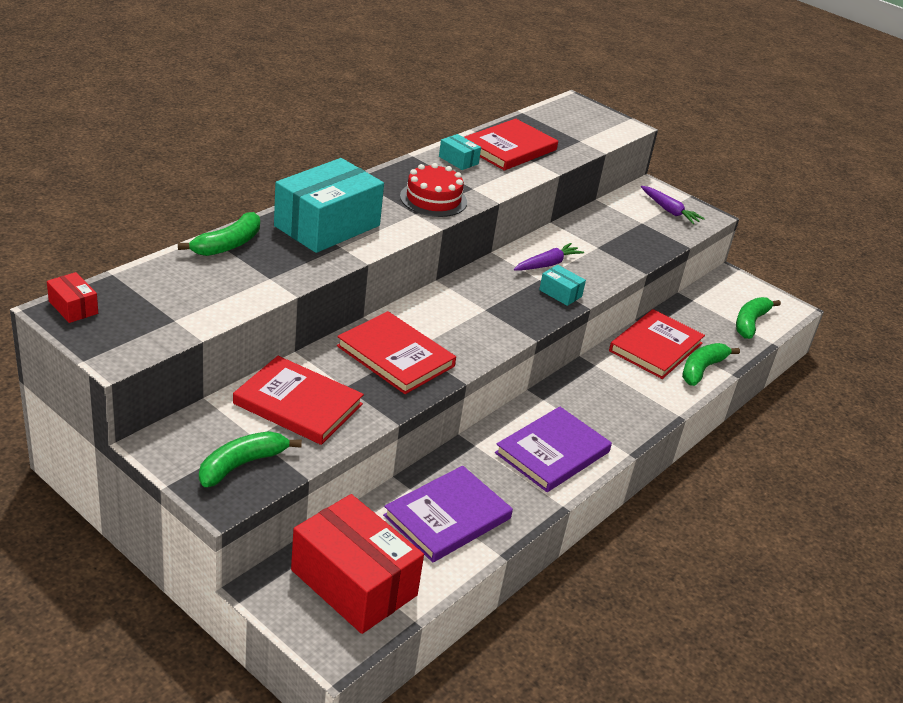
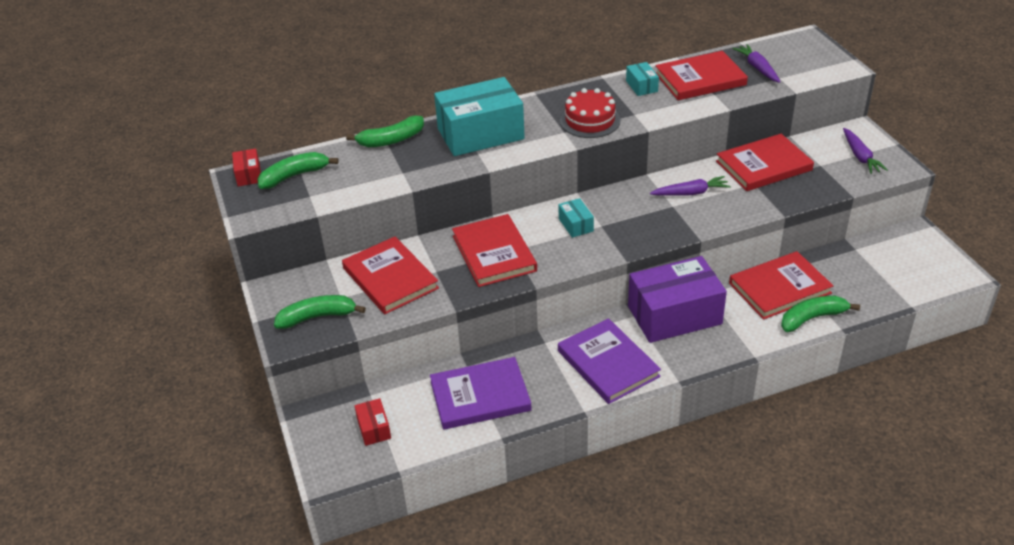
camera: 35 degrees right, 5 degrees up
red box [291,494,424,634] -> red box [354,398,391,446], size x0.43
purple book [495,406,612,492] -> purple book turned 75 degrees clockwise [558,318,661,404]
turquoise box [539,265,586,306] -> turquoise box moved to [559,198,594,238]
green banana [736,297,781,339] -> green banana moved to [257,152,339,189]
none -> purple box [628,256,727,343]
none -> red book [716,134,814,191]
none -> purple carrot [732,44,781,83]

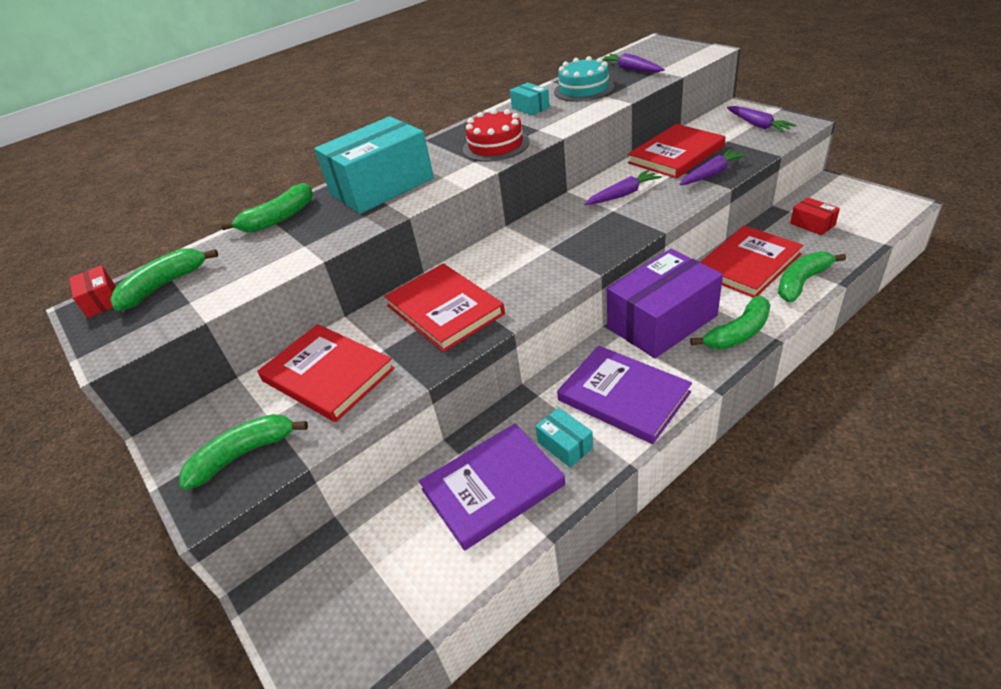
camera: 15 degrees left, 0 degrees up
red box [354,398,391,446] -> red box moved to [790,197,840,235]
turquoise box [559,198,594,238] -> turquoise box moved to [535,408,593,468]
red book [655,51,748,100] -> turquoise cake [554,56,614,102]
none -> purple carrot [679,149,747,185]
none -> green banana [690,296,771,349]

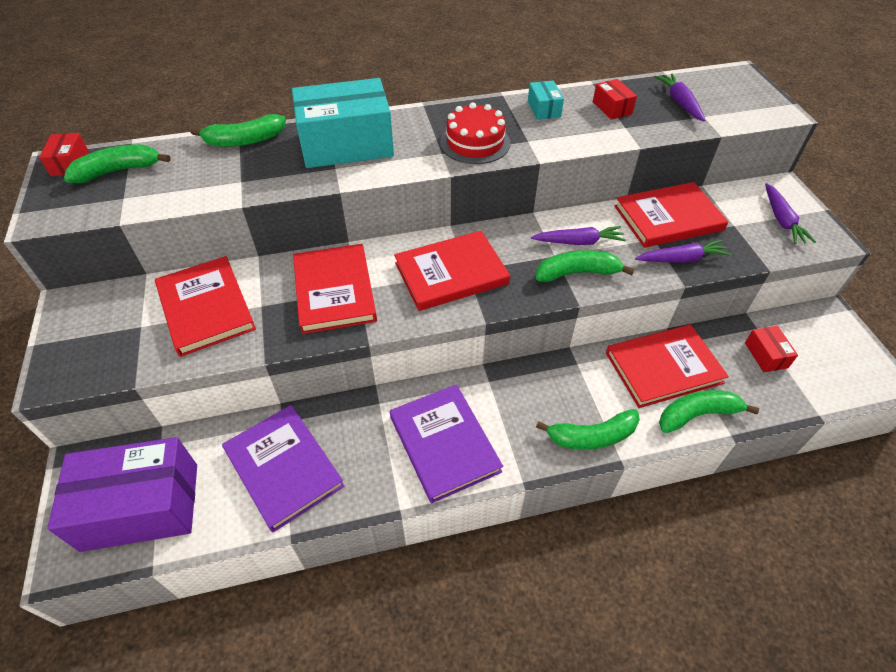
camera: 20 degrees right, 10 degrees up
green banana [179,414,308,490] -> green banana moved to [536,250,634,282]
purple book [419,423,565,551] -> purple book turned 60 degrees clockwise [222,405,344,532]
turquoise box [535,408,593,468] -> none
turquoise cake [554,56,614,102] -> red box [593,79,637,120]
purple box [607,249,723,358] -> purple box moved to [47,437,197,552]
none -> red book [394,231,510,311]

